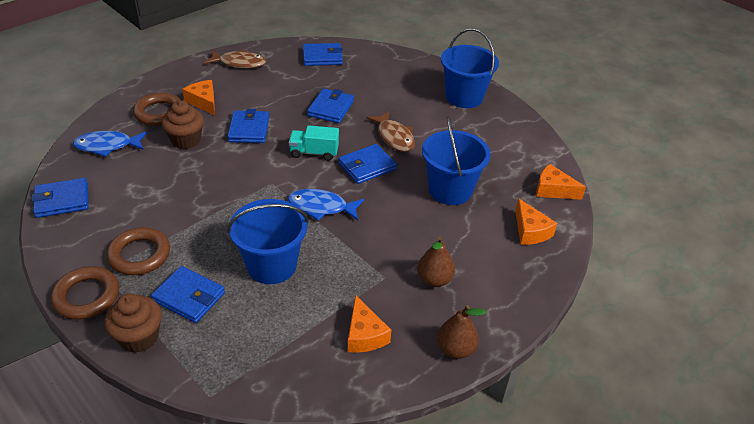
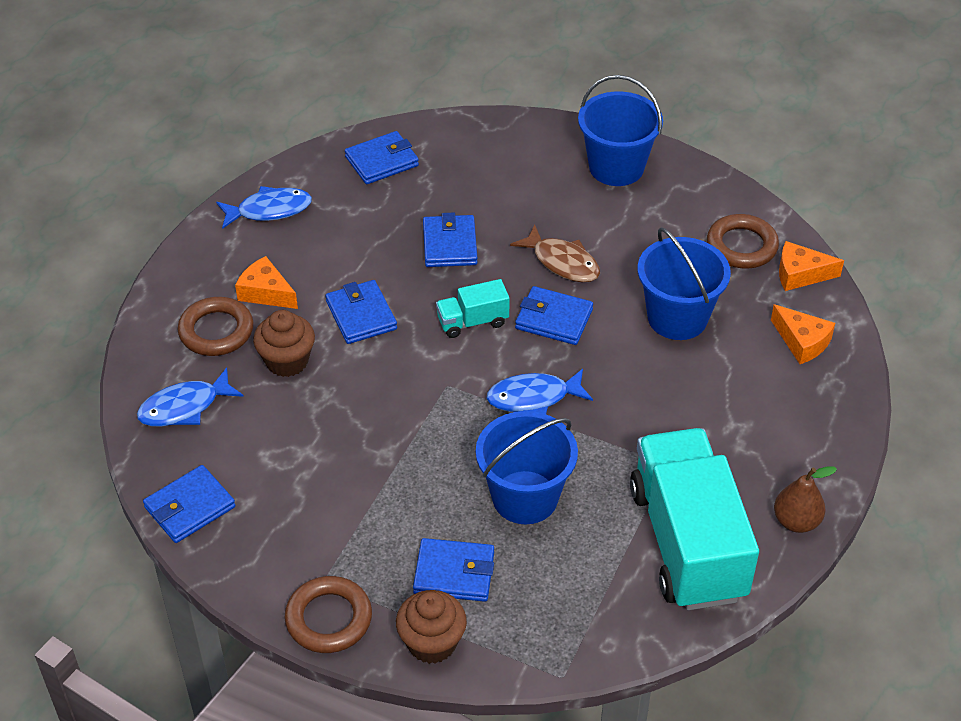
camera: 20 degrees left, 5 degrees up
brown ring [106,227,170,275] -> brown ring moved to [707,214,779,269]
brown fish [204,49,266,68] -> blue fish [216,186,312,229]
blue wallet [339,144,397,184] -> blue wallet turned 75 degrees clockwise [515,286,593,345]
orange cheese [348,295,391,353] -> turquoise truck [630,428,759,610]
brown pear [417,236,455,287] -> none

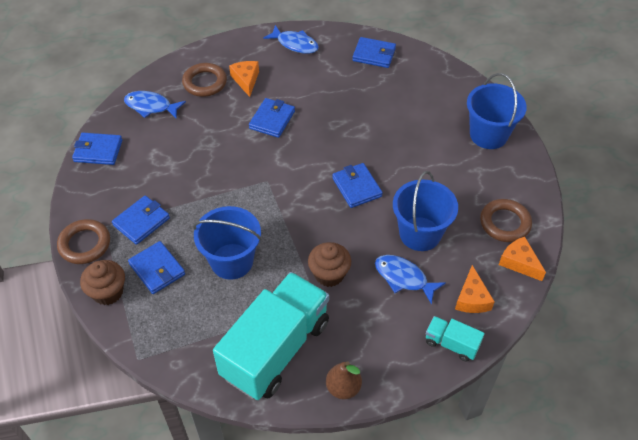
camera: 45 degrees right, 5 degrees up
brown cupcake [253,310,315,377] -> brown cupcake moved to [308,242,351,287]
blue wallet [423,212,477,267] -> blue wallet moved to [112,196,170,245]
turquoise truck [436,279,510,338] -> turquoise truck moved to [426,316,484,362]
blue fish [487,369,593,414] -> blue fish moved to [375,255,446,305]
brown fish [510,224,600,282] -> none

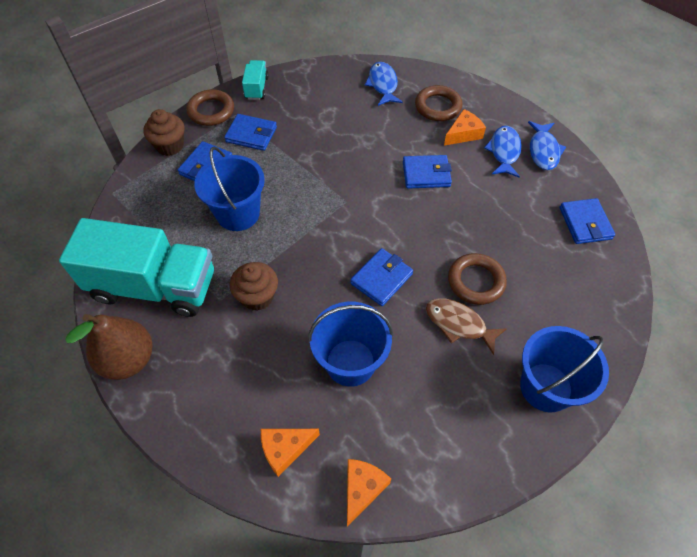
camera: 65 degrees right, 5 degrees up
blue wallet [72,133,122,165] -> none
brown pear [326,361,362,399] -> brown pear [65,314,152,380], size x1.59
blue fish [375,255,446,305] -> blue fish moved to [484,126,522,177]
turquoise truck [426,316,484,362] -> turquoise truck moved to [242,60,269,100]
brown ring [480,199,532,242] -> brown ring moved to [448,253,507,305]
none -> brown fish [426,298,507,355]

